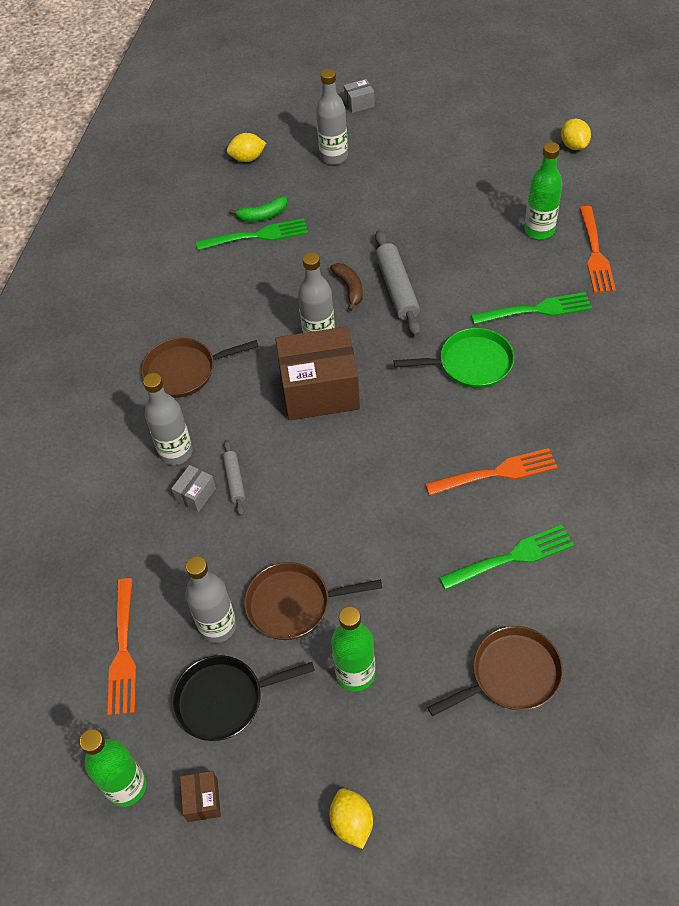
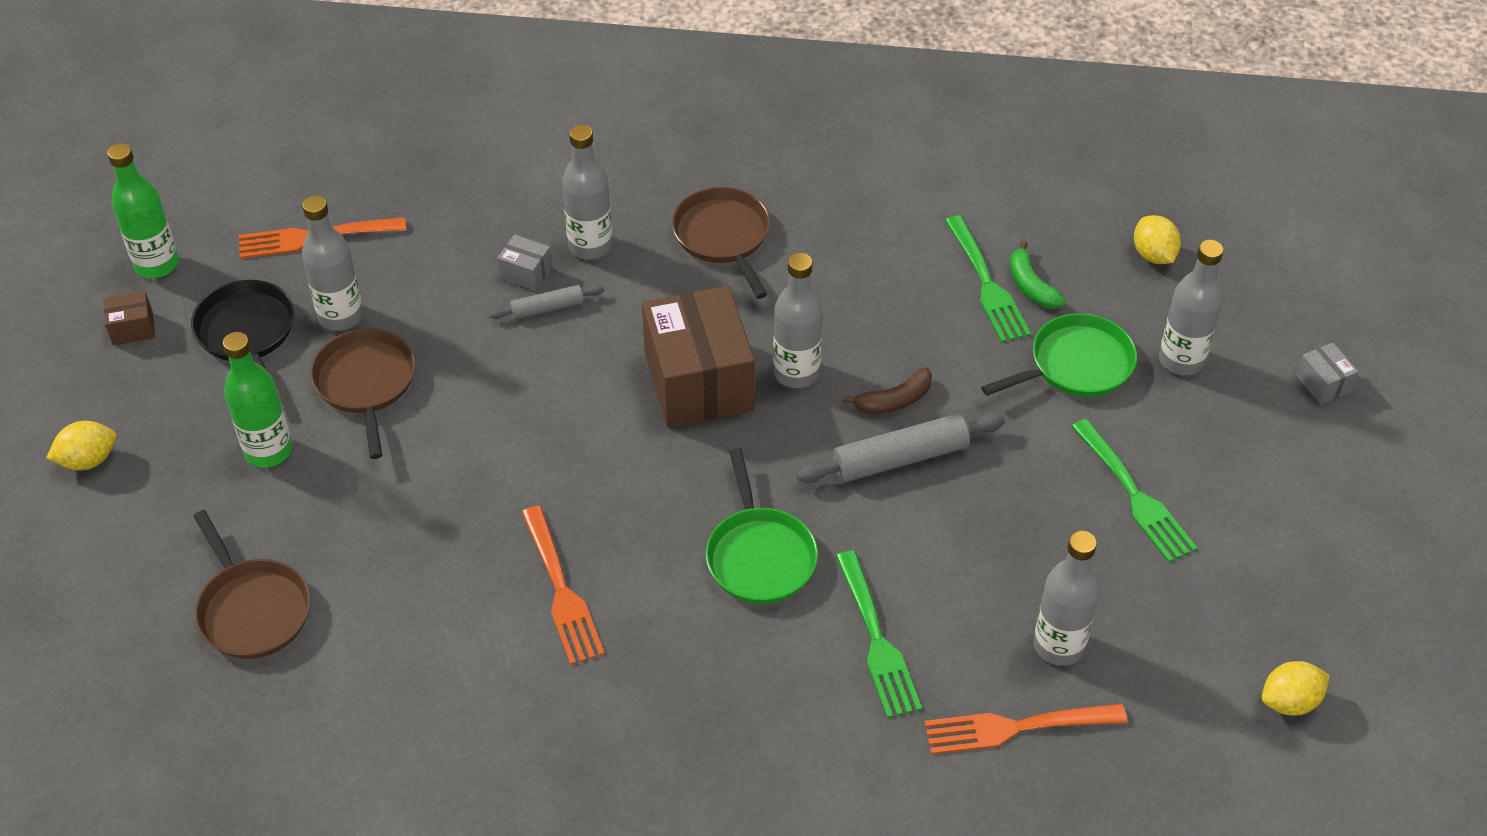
camera: 80 degrees right, 5 degrees down
green fork [439,525,574,590] -> green fork moved to [1071,419,1197,563]
green bottle [525,142,562,239] -> grey bottle [1033,531,1100,666]
none -> green pan [981,313,1137,397]

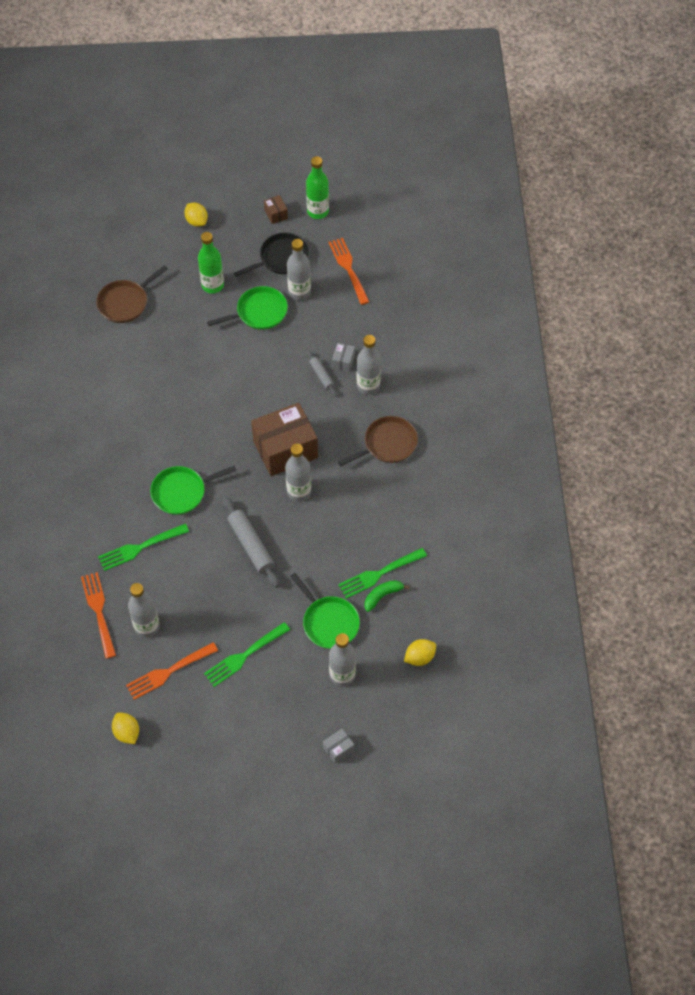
camera: 80 degrees right, 10 degrees up
brown pan [310,328,415,459] -> green pan [207,286,288,330]
orange fork [521,506,605,665] -> orange fork moved to [126,642,218,700]
brown banana [843,367,932,414] -> none

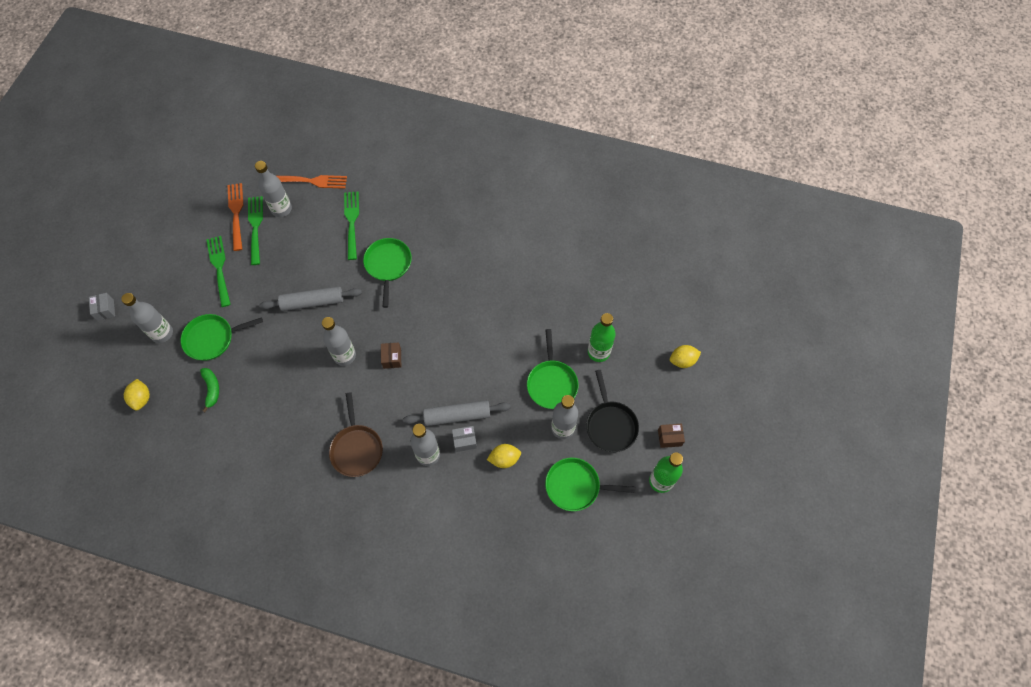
camera: 110 degrees right, 5 degrees up
brown pan [96,265,168,323] -> none
yellow lemon [112,712,139,744] -> yellow lemon moved to [487,444,521,468]
brown box [251,403,318,476] -> brown box [381,342,401,369], size x0.42
grey rolling pin [307,350,337,396] -> grey rolling pin [403,400,511,426], size x1.77
orange fork [329,238,369,305] -> green pan [545,458,635,511]
grey box [332,343,355,372] -> grey box turned 45 degrees counterclockwise [452,426,477,452]
green fork [338,548,427,599] -> green fork moved to [248,196,263,265]

